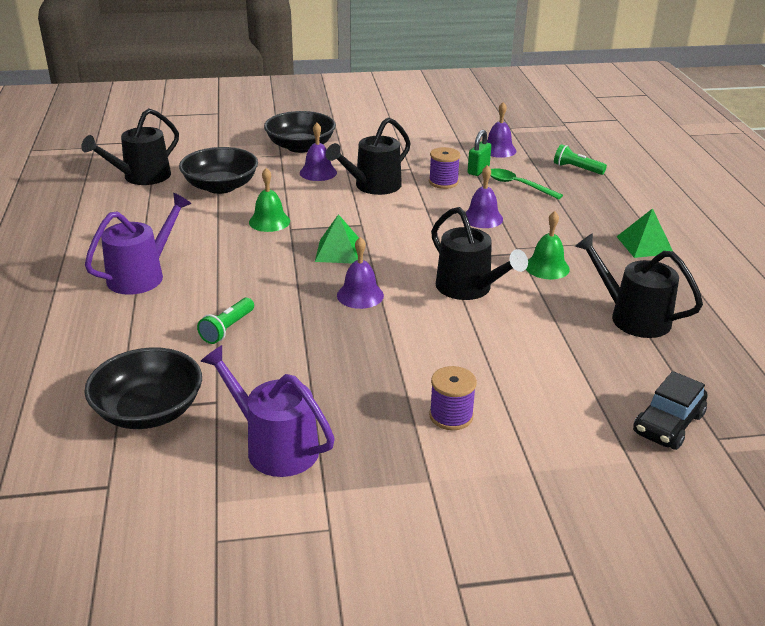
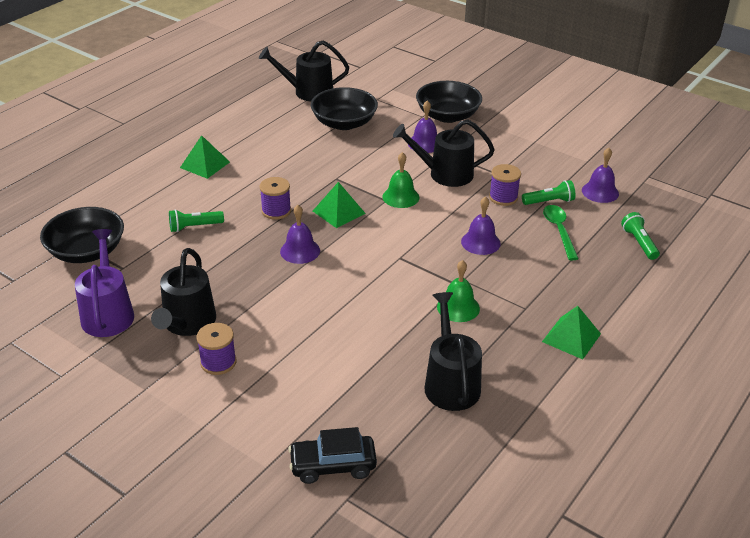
camera: 45 degrees right, 5 degrees up
purple watering can [85,193,191,295] -> green pyramid [180,135,230,179]
green bell [249,168,290,232] -> green bell moved to [382,152,419,208]
black watering can [431,207,528,300] -> black watering can moved to [151,248,216,336]
green padlock [467,130,491,176] -> green flashlight [522,180,575,205]
none -> purple spool [260,177,291,220]

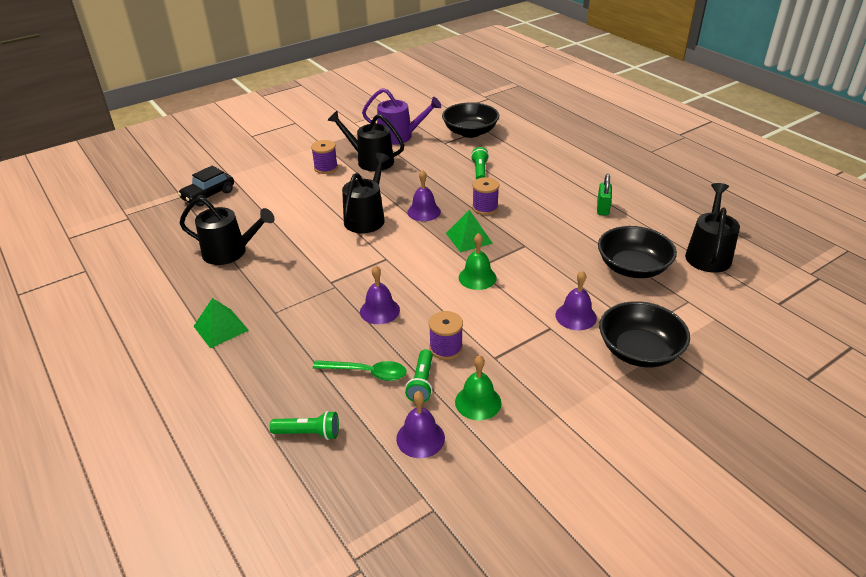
camera: 110 degrees right, 0 degrees up
green pyramid [180,135,230,179] -> none
black car [288,427,377,484] -> black car turned 150 degrees counterclockwise [178,166,234,207]
black watering can [393,120,495,187] -> black watering can moved to [342,153,390,233]
green bell [437,260,480,322] -> green bell moved to [455,355,501,420]
none -> green padlock [597,174,612,216]

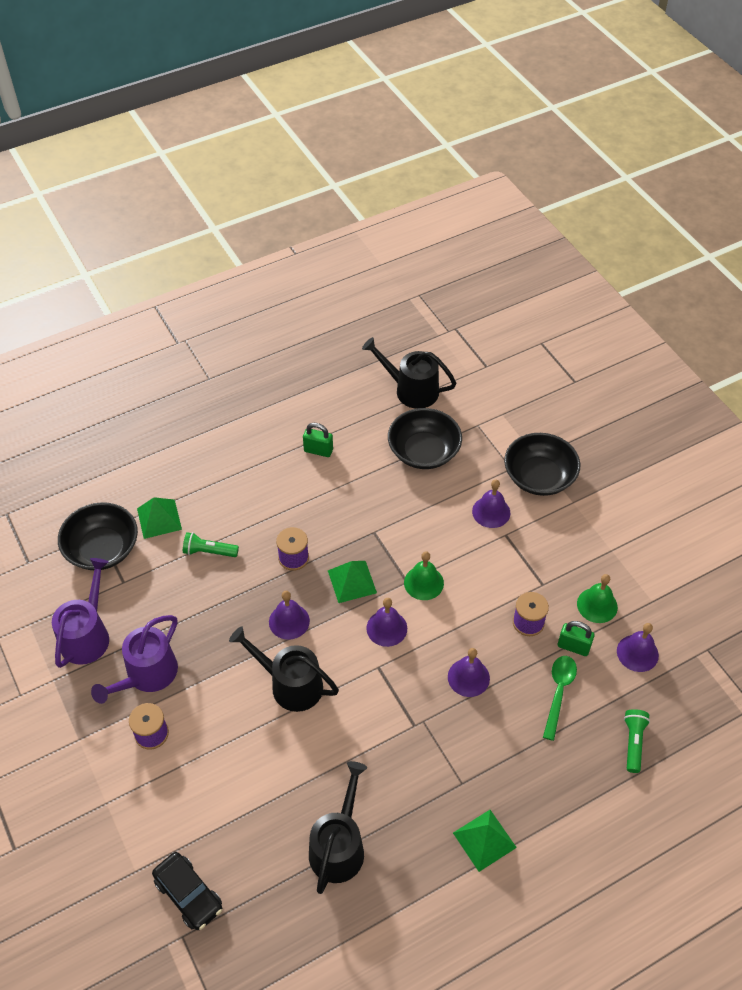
camera: 85 degrees left, 15 degrees up
black watering can [328,111,404,171] -> purple watering can [91,615,178,704]
green flashlight [405,349,433,403] -> green padlock [558,621,595,656]
none -> green pyramid [137,497,182,539]
none -> purple bell [366,598,407,647]

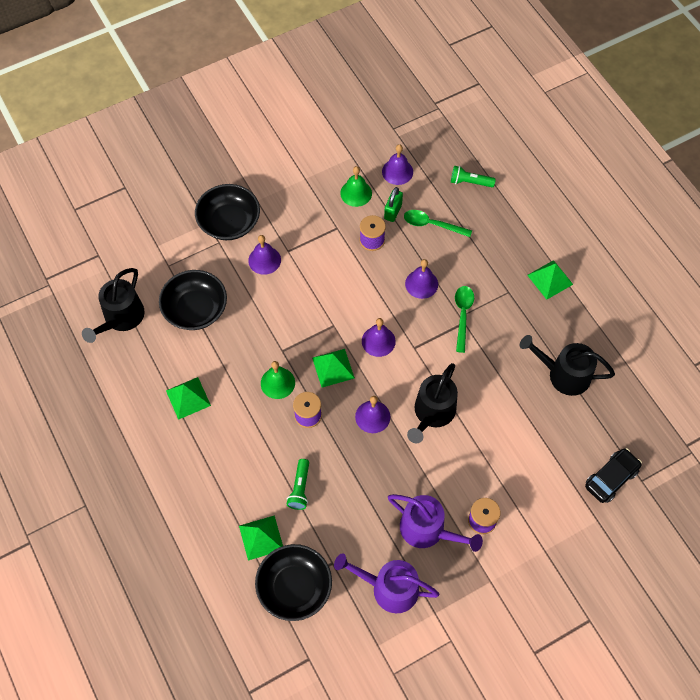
camera: 90 degrees left, 10 degrees up
green padlock [303,423,333,457] -> green pyramid [166,377,211,420]
green bell [404,551,444,600] -> green bell moved to [261,361,295,399]
none -> green spoon [455,286,474,353]

